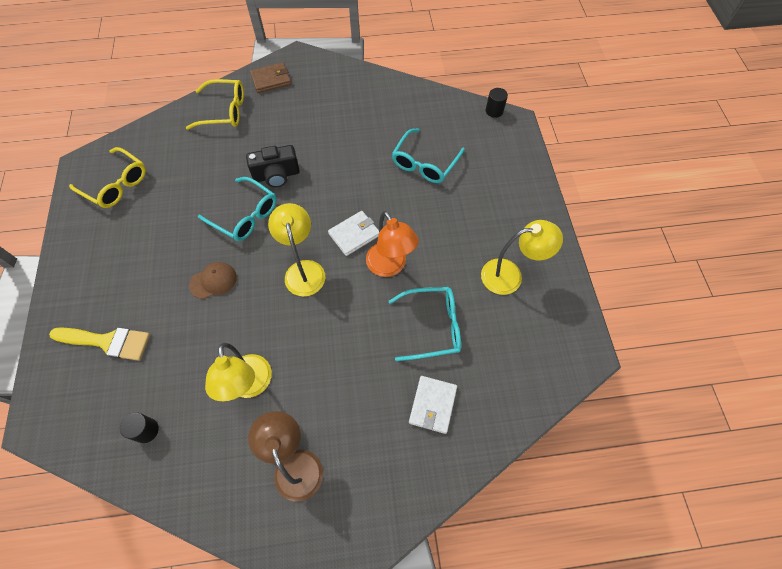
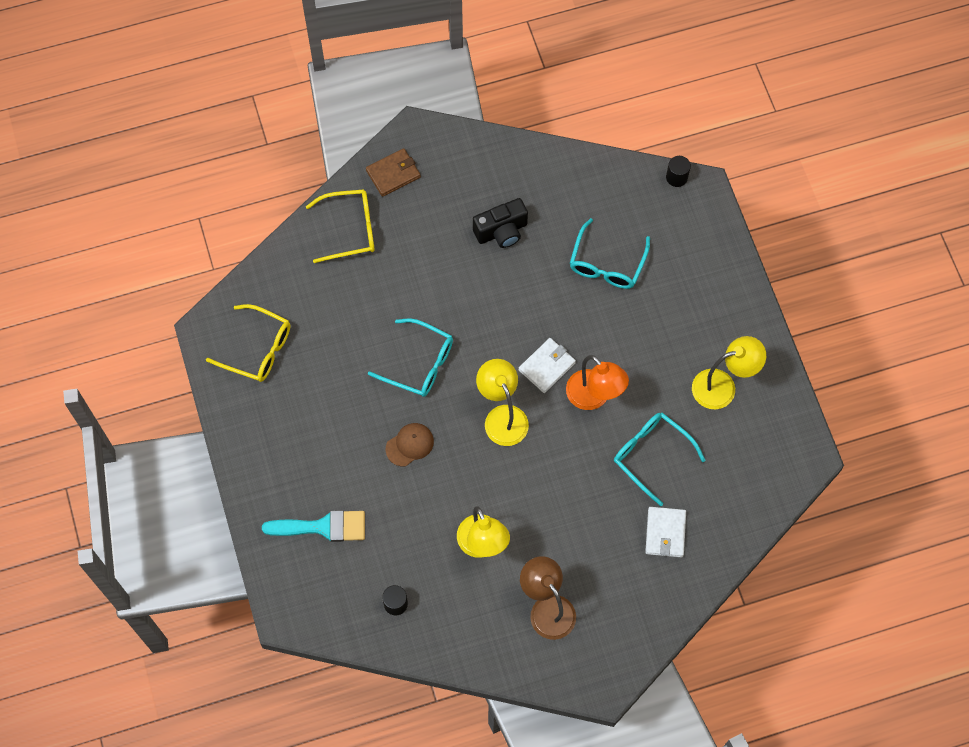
camera: 10 degrees left, 5 degrees up
yellow brush [49,327,150,361] -> turquoise brush [262,510,365,542]
black camera [246,145,300,188] -> black camera moved to [473,198,528,248]
turquoise glasses [389,287,461,361] -> turquoise glasses turned 120 degrees counterclockwise [614,413,706,506]

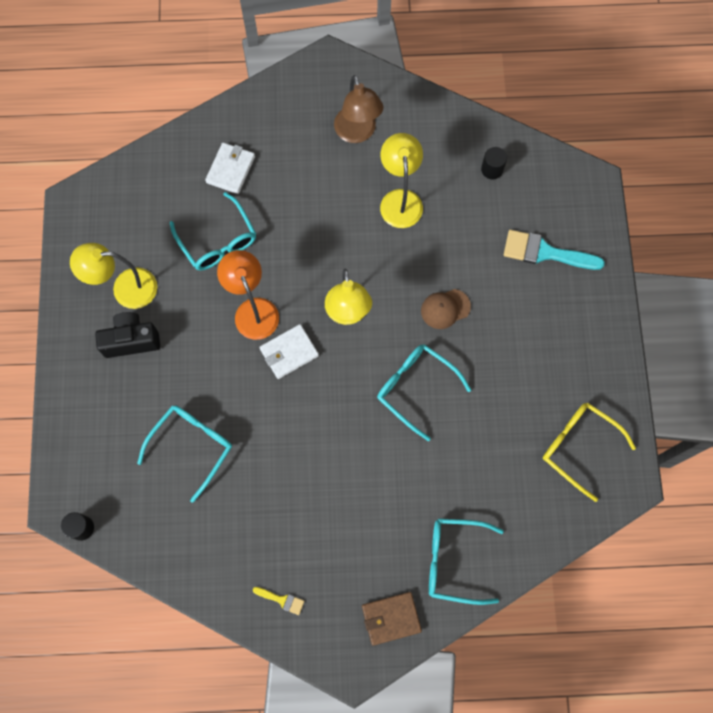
camera: 165 degrees left, 5 degrees up
yellow glasses [306,189,375,263] -> turquoise glasses [429,518,504,605]
black camera [473,198,528,248] -> black camera moved to [95,312,160,358]
none -> yellow brush [253,587,304,615]

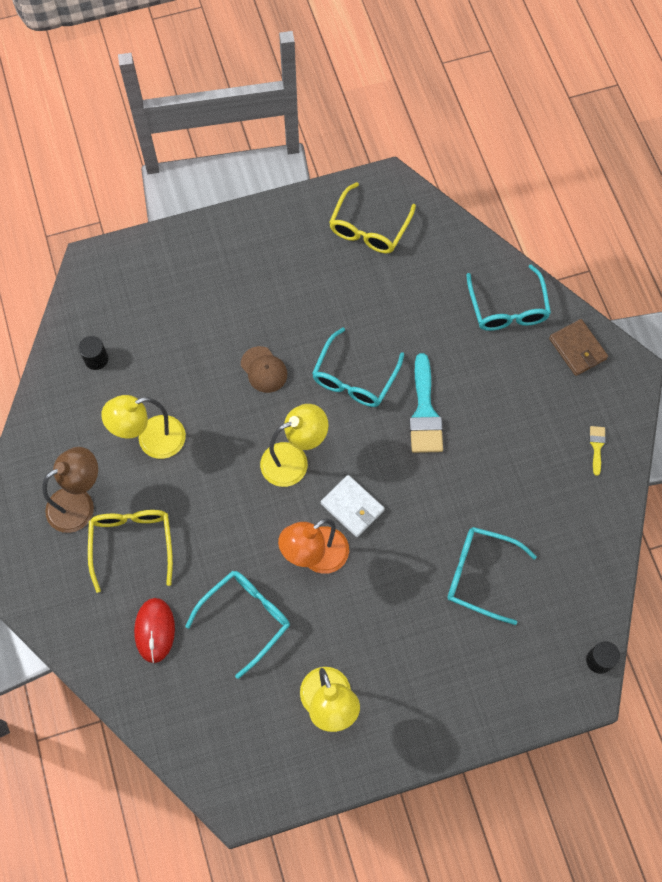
camera: 105 degrees left, 5 degrees down
black camera [95,312,160,358] -> none
white wallet [205,143,255,194] -> red mouse [134,598,175,663]
turquoise brush [504,230,605,270] -> turquoise brush moved to [409,353,443,453]
none -> yellow glasses [88,510,173,593]

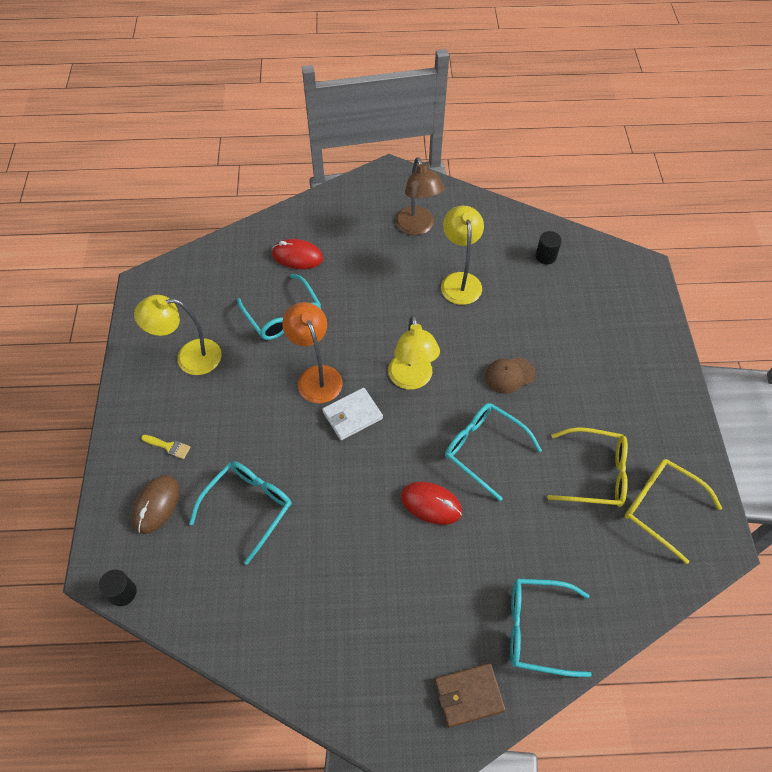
camera: 105 degrees right, 10 degrees down
yellow glasses [88,510,173,593] -> yellow glasses moved to [547,427,628,507]
turquoise brush [409,353,443,453] -> red mouse [401,482,462,525]
yellow brush [589,426,606,476] -> yellow brush moved to [141,435,191,459]
none -> brown mouse [132,475,180,534]

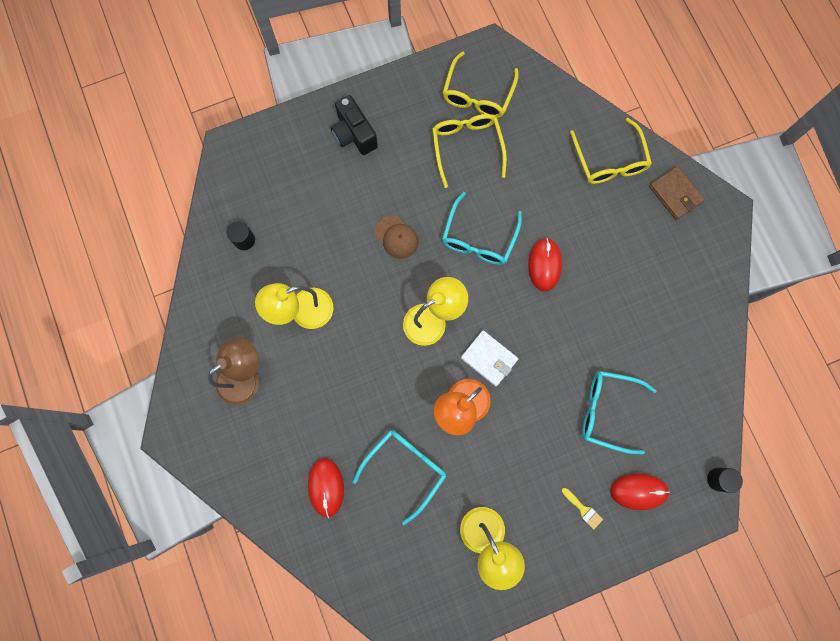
camera: 110 degrees left, 20 degrees up
brown mouse [132,475,180,534] -> red mouse [610,473,670,510]
yellow brush [141,435,191,459] -> yellow brush turned 135 degrees clockwise [562,488,603,530]
turquoise glasses [510,578,592,677] -> yellow glasses [570,118,652,184]
none -> black camera [331,95,378,155]

